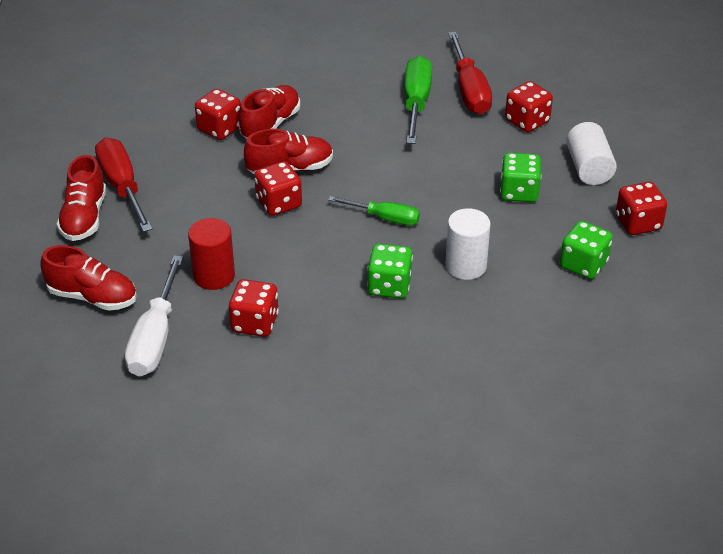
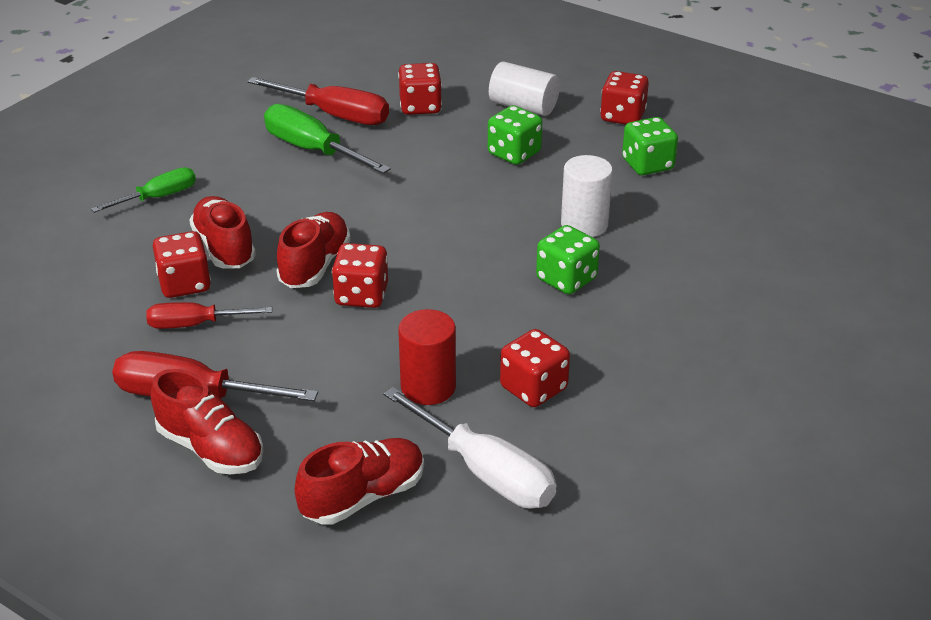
camera: 55 degrees left, 5 degrees down
green screwdriver [328,196,420,225] -> green screwdriver moved to [91,167,196,213]
none -> red screwdriver [146,302,272,329]

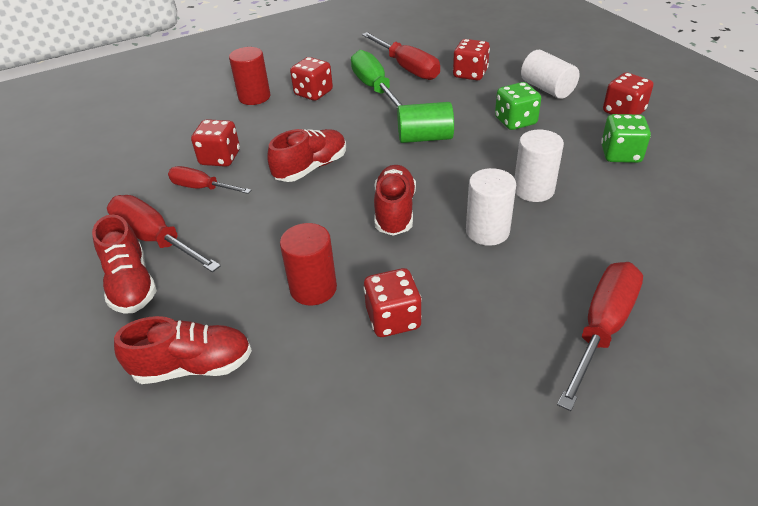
camera: 30 degrees right, 5 degrees up
green screwdriver [91,167,196,213] -> red cylinder [229,47,270,105]
red shoe [189,196,256,268] -> red shoe moved to [374,165,416,236]
red dice [332,243,388,308] -> red dice moved to [290,57,333,101]
white screwdriver [383,387,556,508] -> none
green dice [536,225,600,294] -> white cylinder [466,168,516,246]
none -> green cylinder [397,102,454,143]
none -> red screwdriver [557,262,643,411]

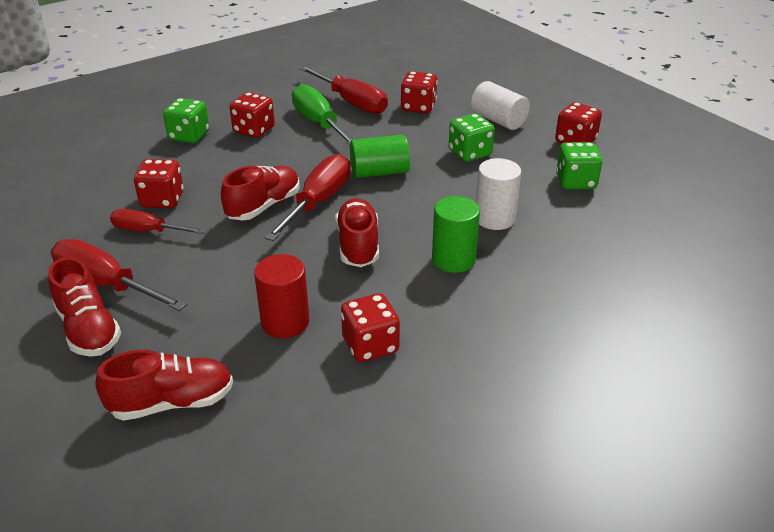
camera: 10 degrees left, 5 degrees down
red cylinder [229,47,270,105] -> green dice [163,98,209,143]
white cylinder [466,168,516,246] -> green cylinder [432,196,480,273]
red screwdriver [557,262,643,411] -> red screwdriver moved to [265,154,351,241]

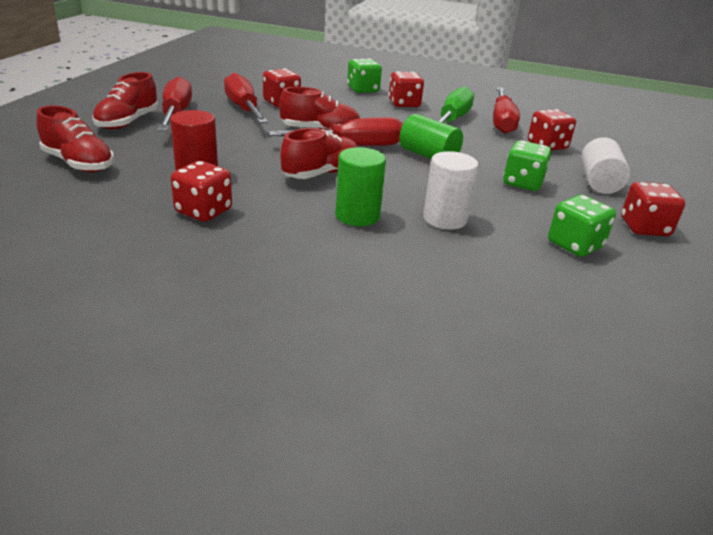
camera: 50 degrees right, 5 degrees down
red screwdriver [110,209,205,234] -> red screwdriver [224,73,268,123], size x1.57

